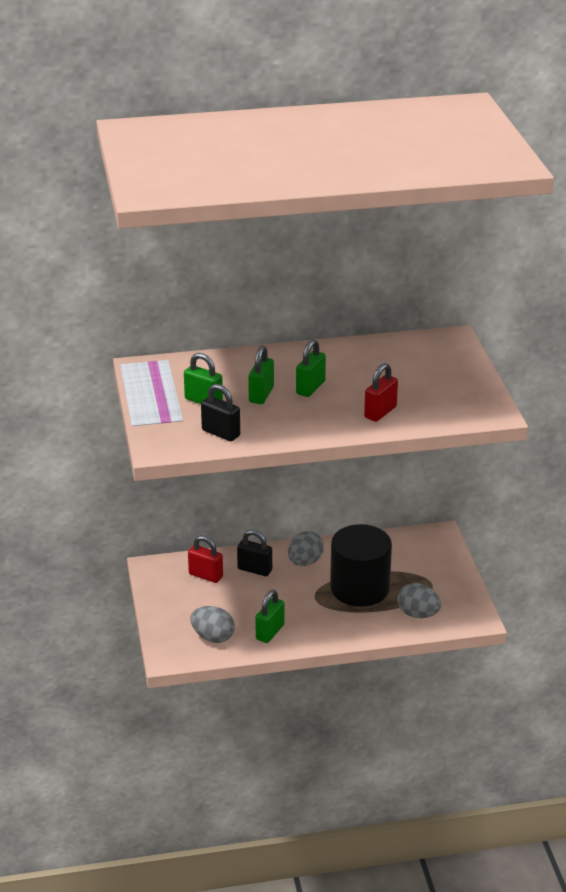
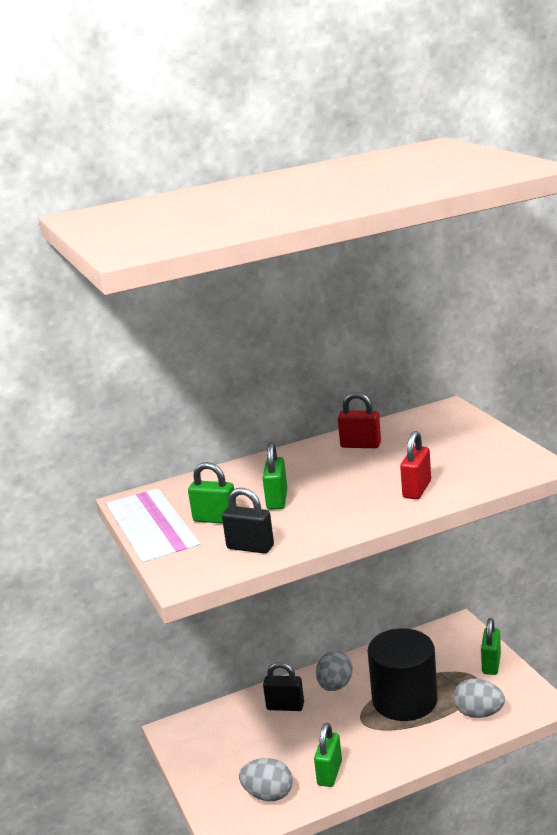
camera: 10 degrees left, 10 degrees down
red padlock [188,535,223,583] -> red padlock moved to [338,392,381,448]
green padlock [296,339,326,397] -> green padlock moved to [481,618,501,675]

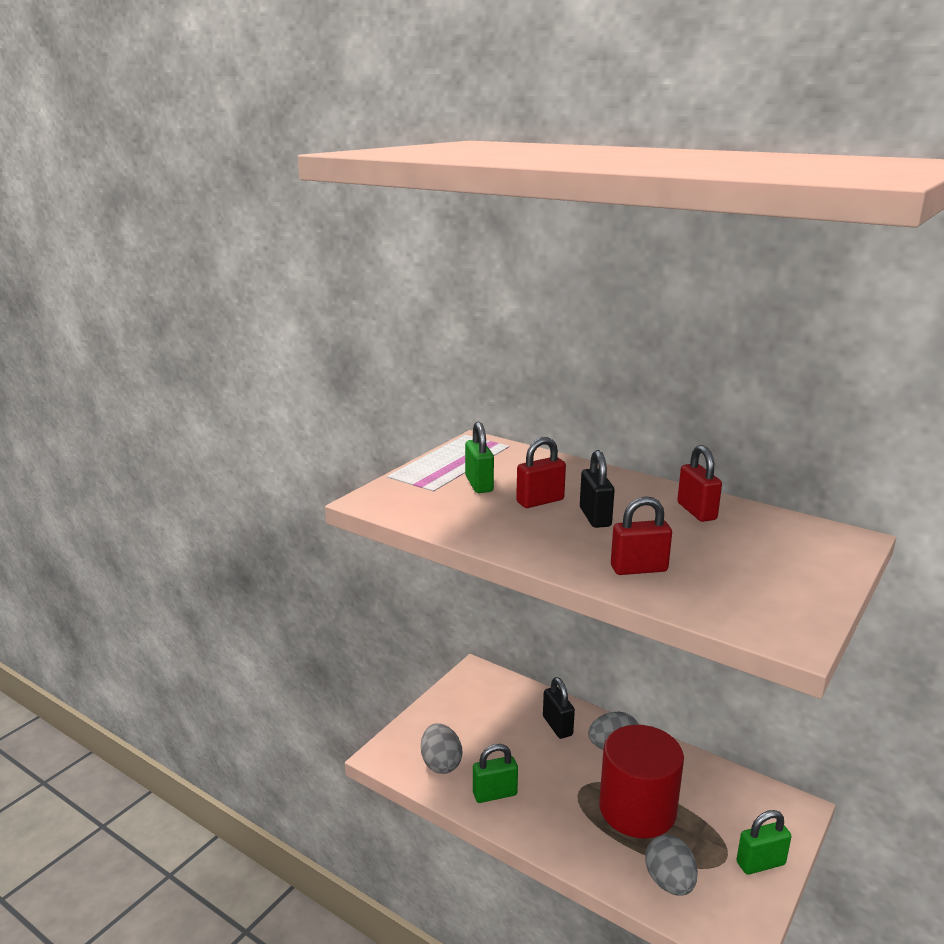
camera: 55 degrees right, 0 degrees up
black padlock [222,488,274,554] -> black padlock moved to [580,450,615,528]
green padlock [263,442,287,510] -> red padlock [516,437,566,508]
black cylinder [368,628,438,721] -> red cylinder [599,725,684,838]

